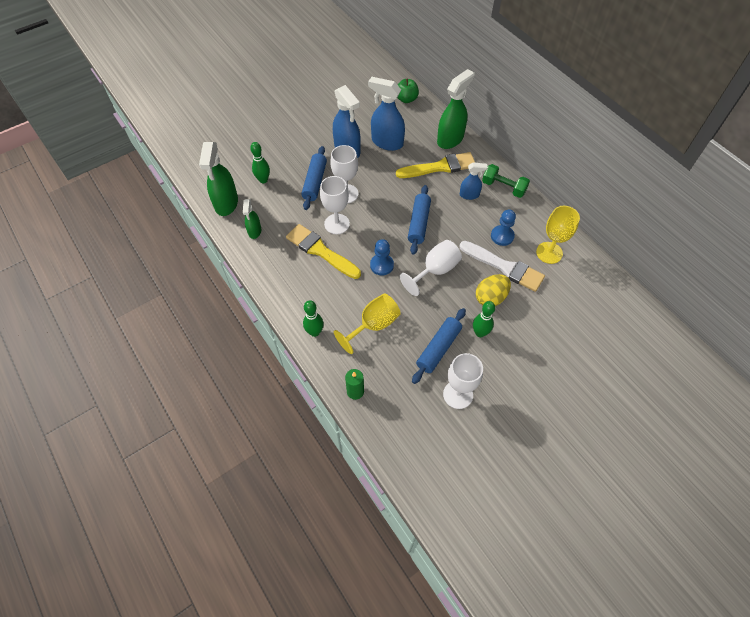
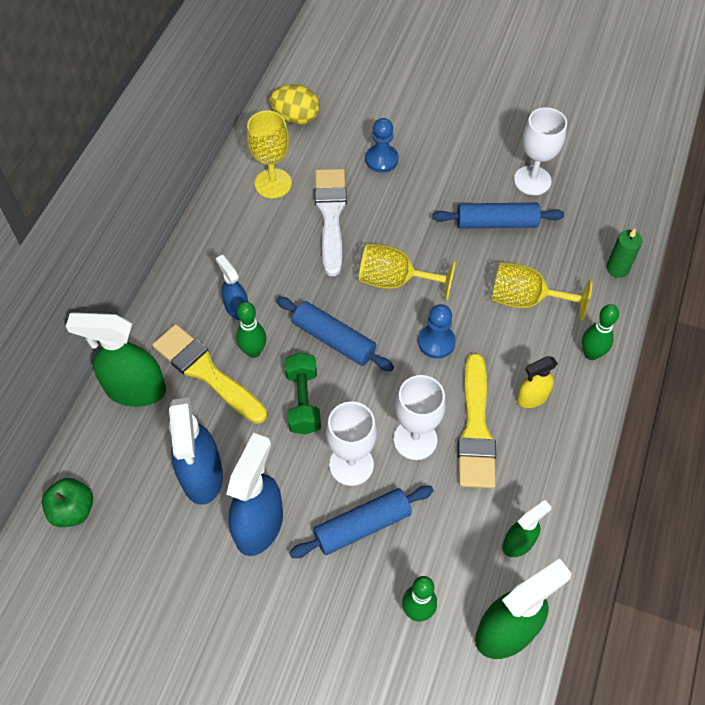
camera: 125 degrees left, 0 degrees up
white goblet [400,240,462,296] -> yellow goblet [359,244,456,301]
blue rolling pin [408,185,431,255] -> blue rolling pin turned 60 degrees clockwise [276,297,394,371]
green bowling pin [473,301,495,337] -> green bowling pin moved to [236,302,266,358]
yellow egg [476,274,511,306] -> yellow egg moved to [270,84,320,125]
green dumbbell [482,164,530,198] -> green dumbbell moved to [285,353,321,435]
blue pawn [491,210,516,246] -> blue pawn moved to [366,118,398,173]
none -> yellow spray bottle [517,356,558,408]

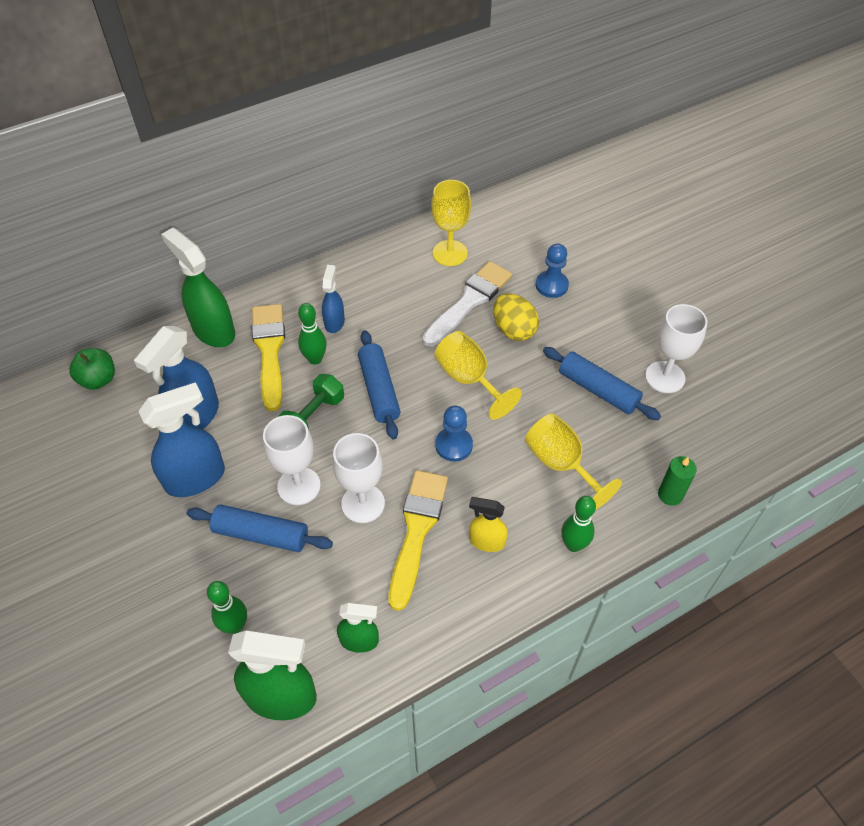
camera: 40 degrees right, 5 degrees down
yellow egg [270,84,320,125] -> yellow egg moved to [493,293,539,341]
yellow brush [458,353,496,488] -> yellow brush turned 150 degrees clockwise [389,470,448,611]

